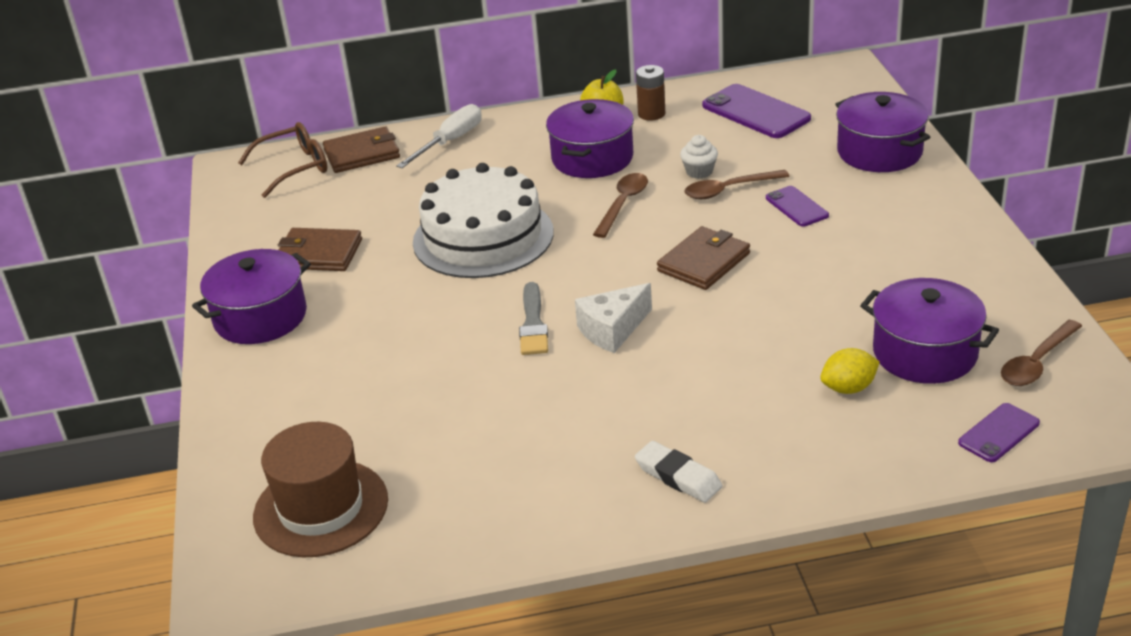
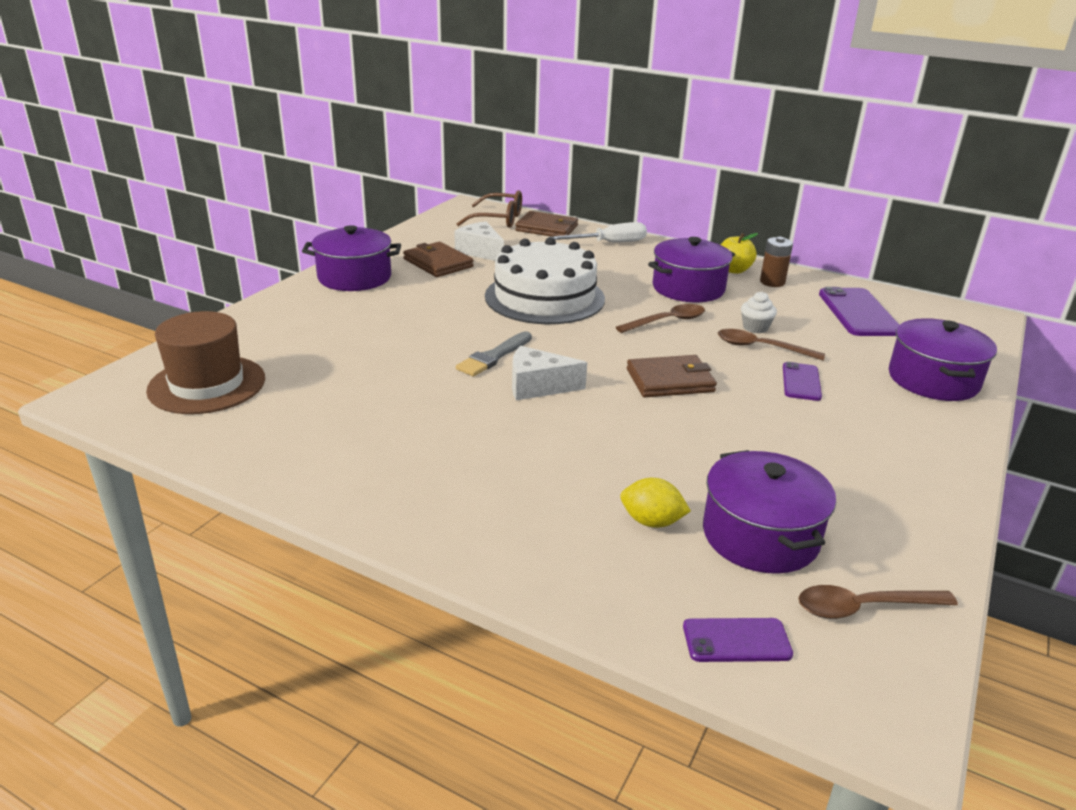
camera: 35 degrees right, 5 degrees down
white eraser [635,441,723,503] -> none
none -> white cheese [454,221,504,261]

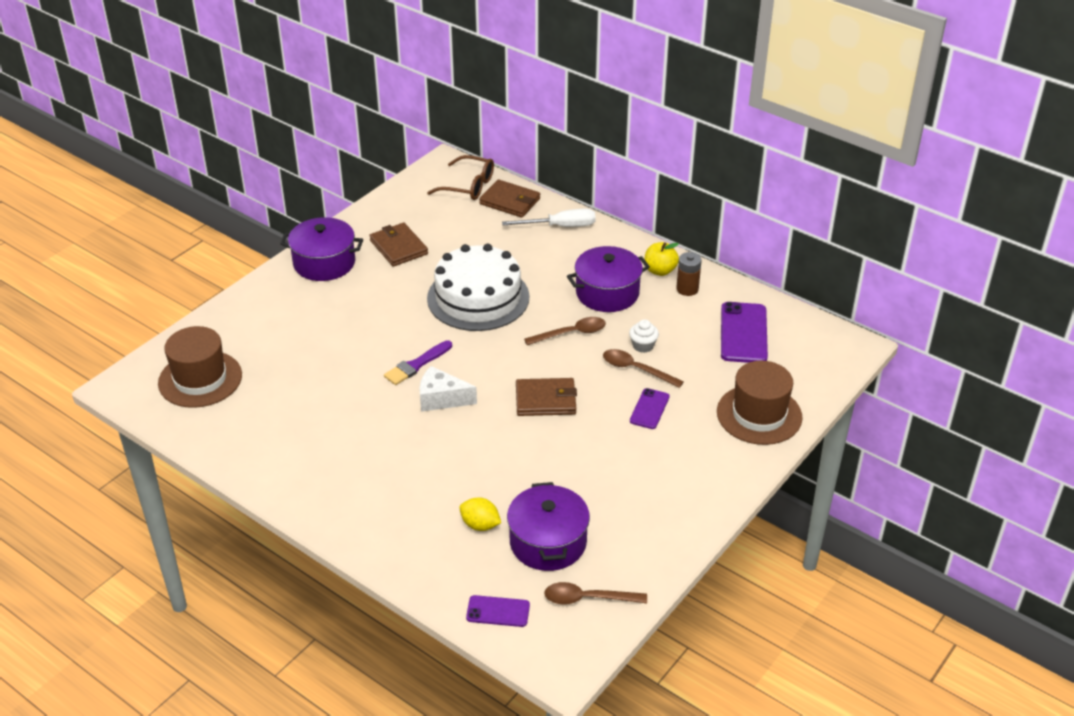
camera: 10 degrees right, 10 degrees up
white cheese [454,221,504,261] -> none
grey brush [456,331,532,376] -> purple brush [384,340,452,385]
purple pot [889,318,997,401] -> brown hat [717,361,803,445]

